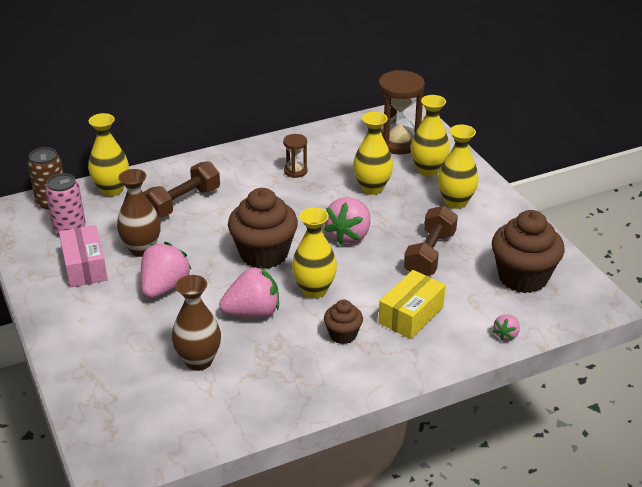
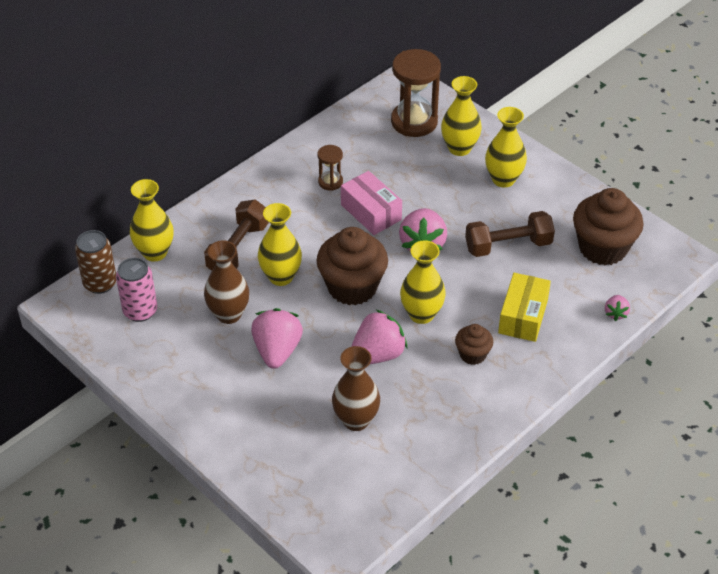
camera: 20 degrees left, 10 degrees up
pink box [59,225,108,288] -> pink box moved to [341,171,402,235]
yellow vase [353,112,393,195] -> yellow vase moved to [258,203,302,286]
brown dumbbell [404,205,458,276] -> brown dumbbell turned 75 degrees clockwise [465,211,555,257]

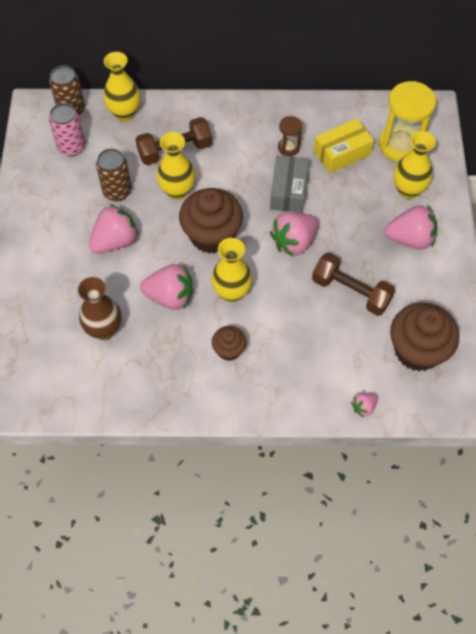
camera: 45 degrees right, 15 degrees up
brown vase [204,241,249,324] -> brown can [96,149,132,201]
pink box [341,171,402,235] -> grey box [270,155,309,213]
brown hourglass [391,49,441,137] -> yellow hourglass [379,81,436,162]
yellow vase [485,107,527,188] -> pink strawberry [384,205,438,249]
yellow box [498,273,551,342] -> yellow box moved to [314,119,374,173]

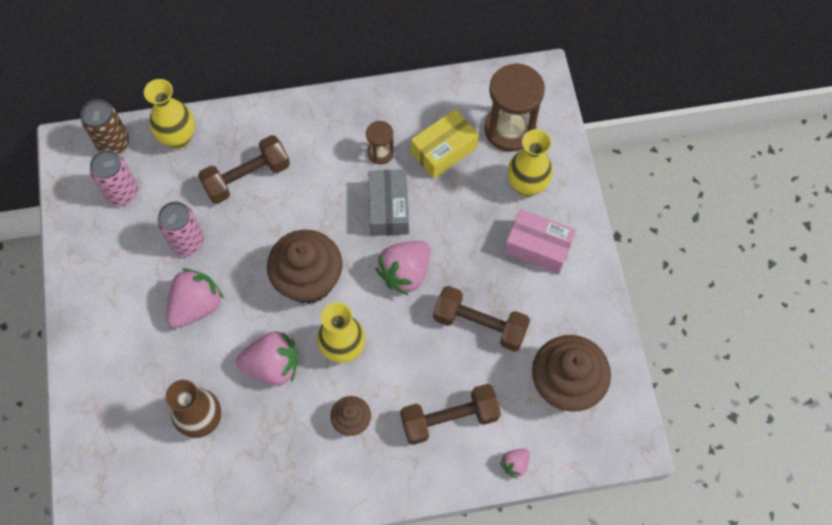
camera: 10 degrees left, 5 degrees up
brown can [96,149,132,201] -> pink can [157,201,204,256]
yellow vase [157,132,195,200] -> none
yellow hourglass [379,81,436,162] -> brown hourglass [484,63,545,152]
pink strawberry [384,205,438,249] -> pink box [504,209,576,274]
none -> brown dumbbell [400,384,501,445]

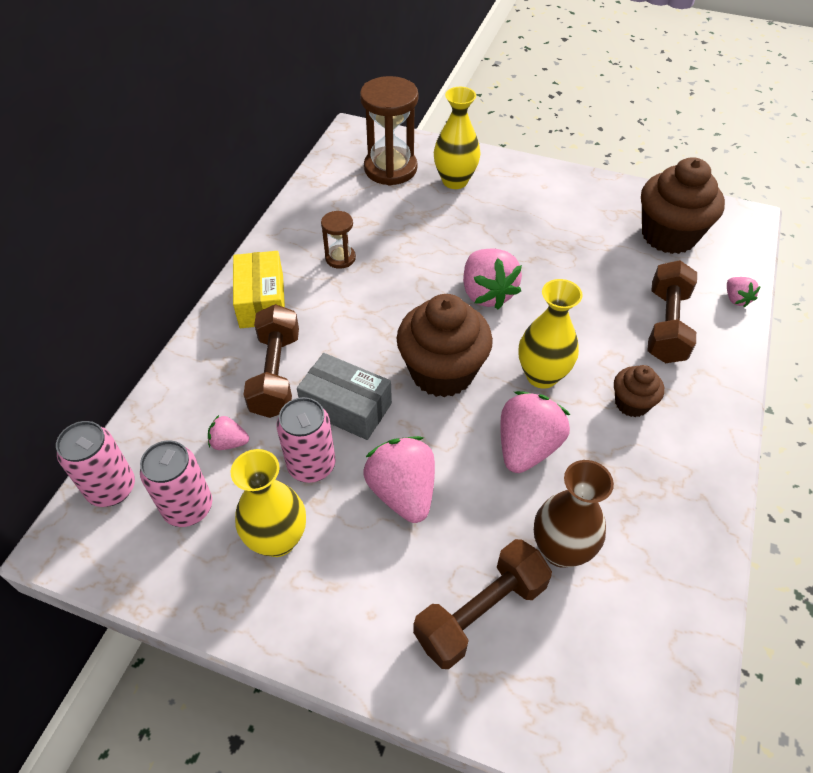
camera: 60 degrees left, 15 degrees down
brown can [81,99,129,154] -> pink can [56,421,135,507]
yellow vase [144,79,195,149] -> yellow vase moved to [231,449,306,557]
grey box [368,169,409,236] -> grey box moved to [297,353,392,440]
yellow box [411,109,479,179] -> yellow box moved to [233,251,285,328]
brown dumbbell [433,286,530,352] -> brown dumbbell moved to [413,539,552,669]
pink box [504,209,576,274] -> none
none -> pink strawberry [208,415,249,450]

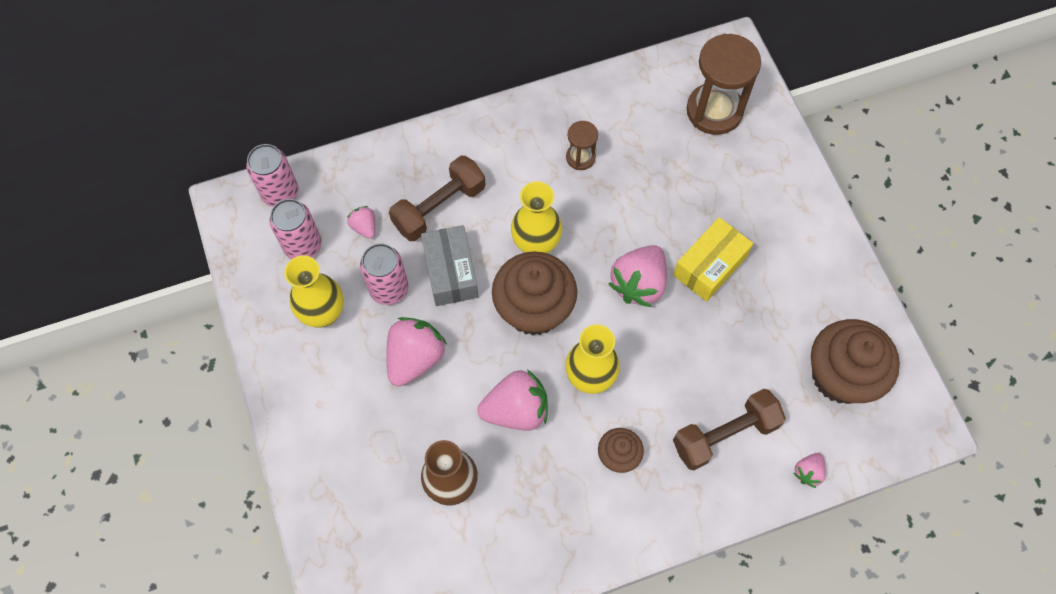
camera: 50 degrees right, 15 degrees up
yellow box [233,251,285,328] -> yellow box moved to [673,217,753,302]
brown dumbbell [413,539,552,669] -> none
yellow vase [434,87,480,189] -> yellow vase moved to [511,181,562,253]

